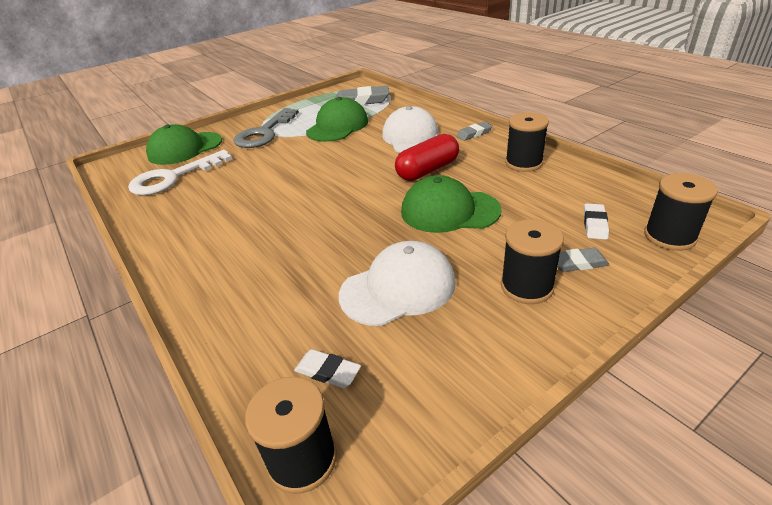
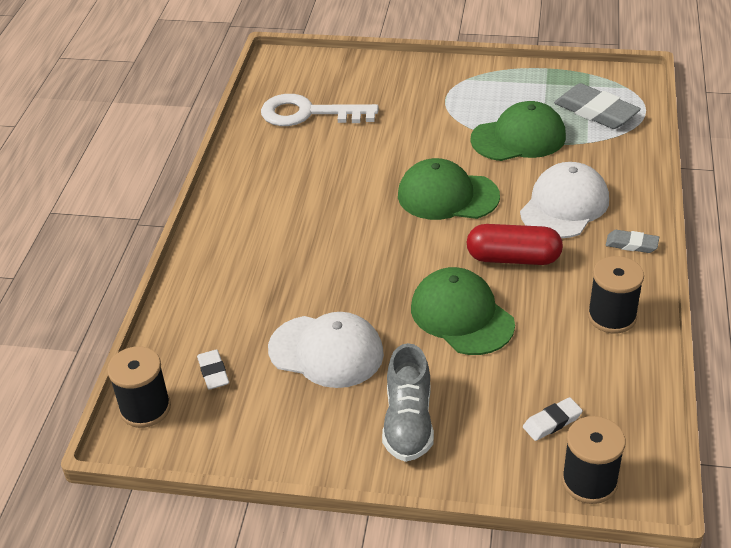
camera: 45 degrees right, 5 degrees up
green cap [146,124,222,165] -> green cap moved to [398,158,500,220]
grey key [233,108,299,148] -> none
black spool [501,219,564,304] -> grey shoe [382,343,434,462]
grey eraser [557,248,609,272] -> none

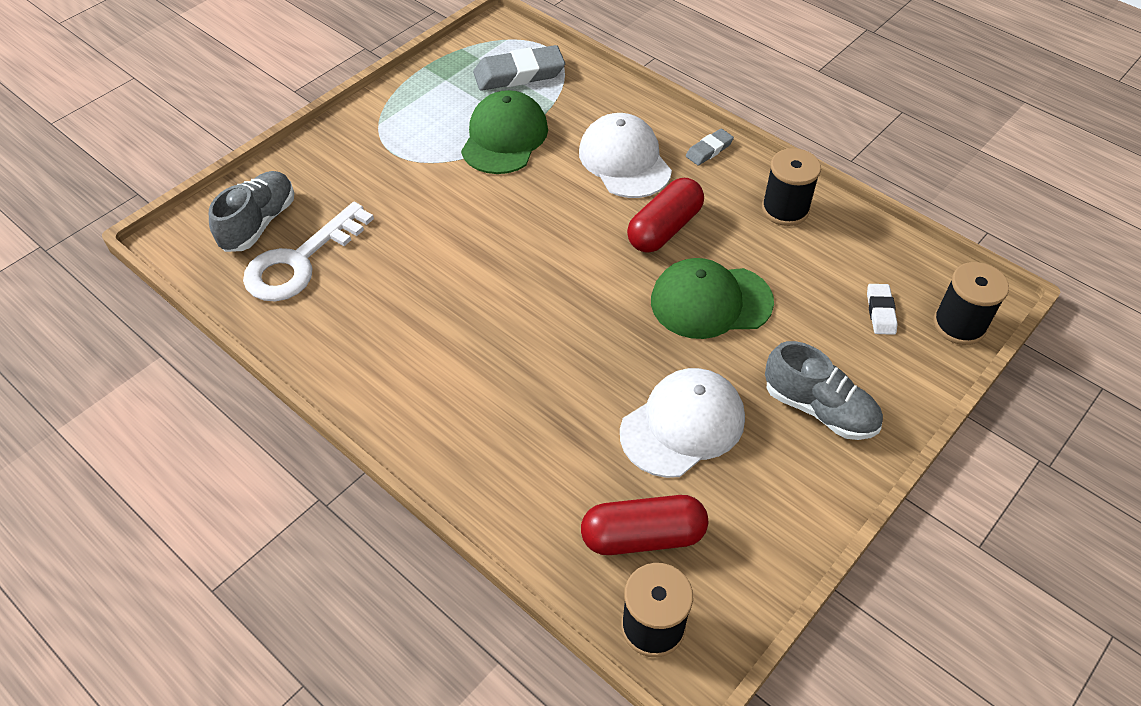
camera: 60 degrees left, 10 degrees up
white eraser [197,350,229,389] -> red capsule [581,495,708,555]
green cap [398,158,500,220] -> none
none -> grey shoe [209,171,294,252]

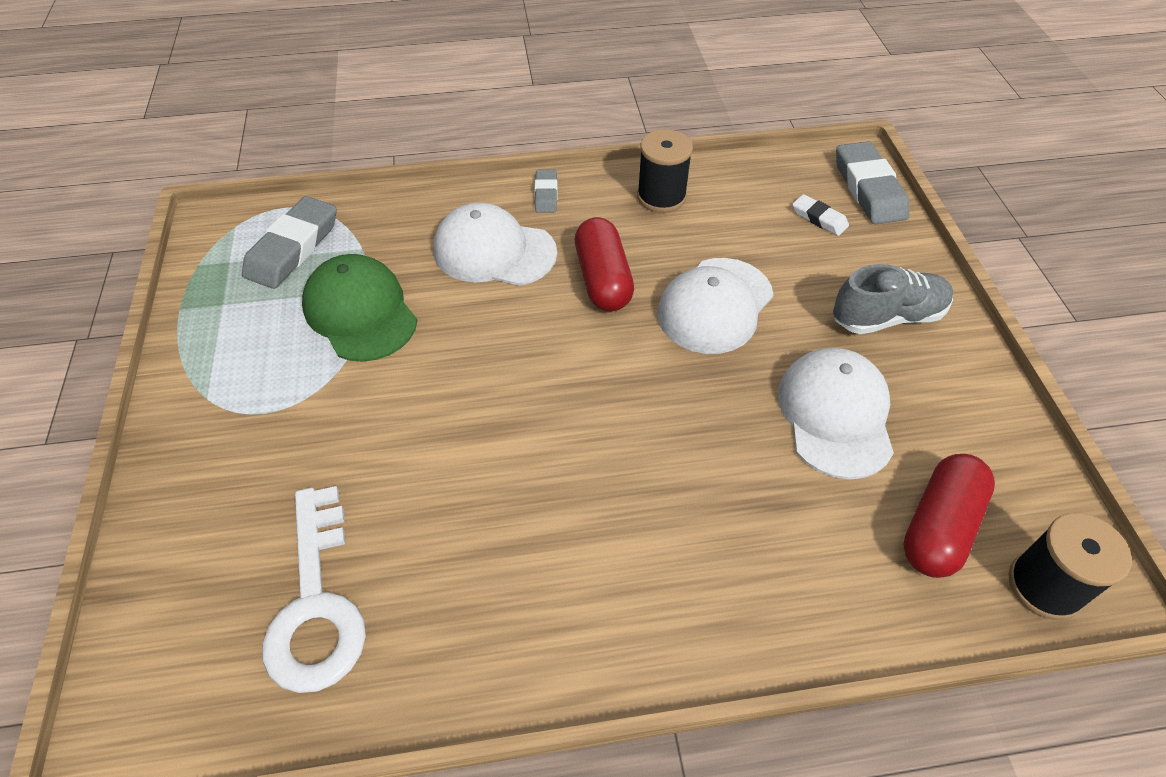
camera: 50 degrees left, 0 degrees up
grey shoe [209,171,294,252] -> none
green cap [651,258,774,339] -> white cap [657,258,773,354]
black spool [933,262,1009,345] -> grey eraser [836,141,909,224]

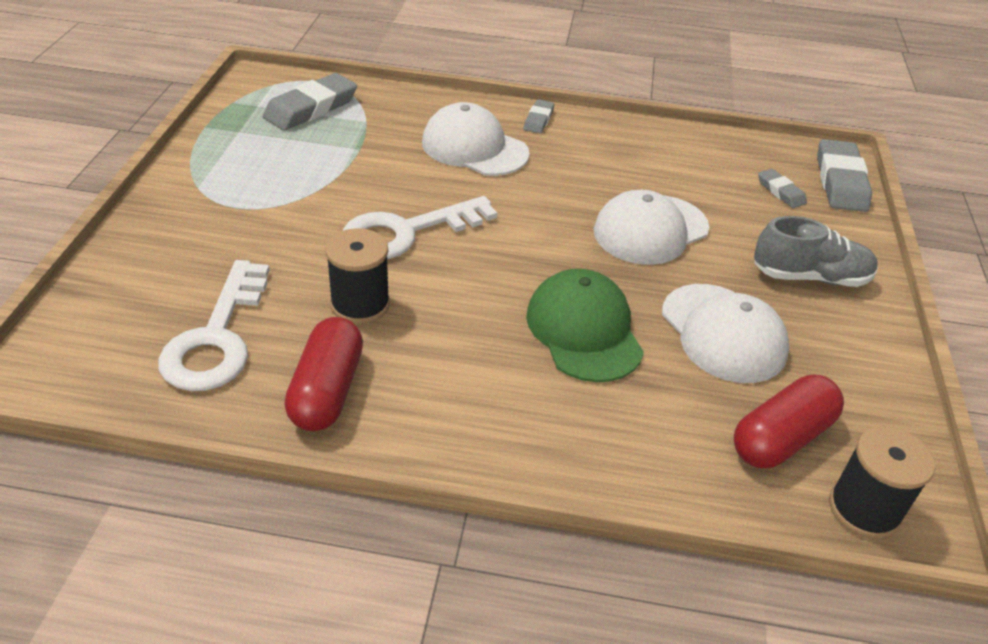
camera: 15 degrees right, 10 degrees down
green cap [302,254,417,362] -> green cap moved to [526,269,644,382]
red capsule [575,217,634,311] -> red capsule moved to [285,317,363,431]
black spool [637,129,693,213] -> black spool moved to [325,228,390,324]
white cap [778,348,894,479] -> white cap turned 135 degrees clockwise [662,284,789,383]
white eraser [792,194,849,236] -> grey eraser [758,169,807,208]
none -> white key [343,196,497,259]

